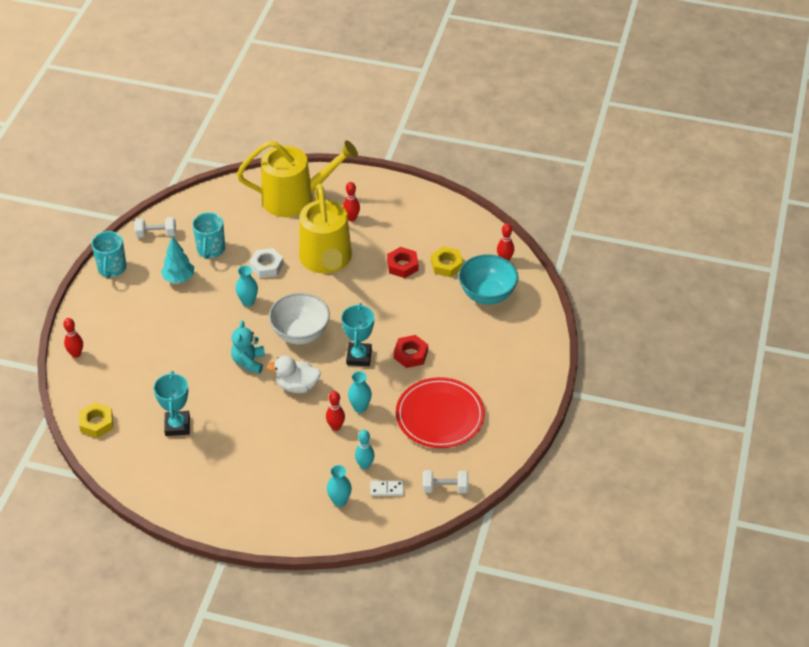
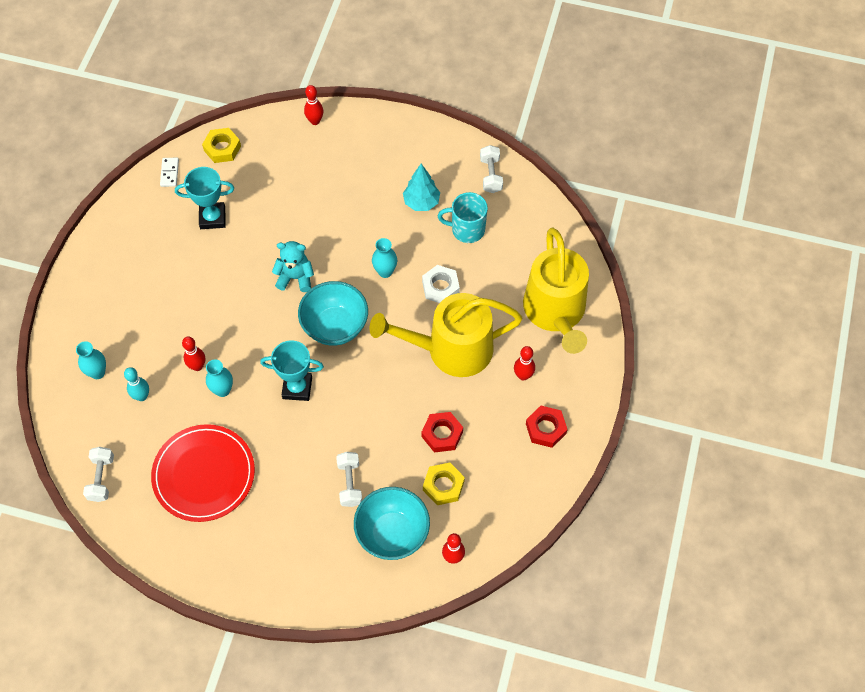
camera: 90 degrees right, 15 degrees up
turquoise mug [91,231,127,278] -> none
white duck [267,355,321,393] -> none
white bowl [269,293,330,344] -> turquoise bowl [298,281,368,346]
white domino [370,481,404,496] -> white domino moved to [160,158,179,187]
red nut [394,335,428,368] -> red nut moved to [526,406,568,448]
none -> white dumbbell [336,452,362,507]

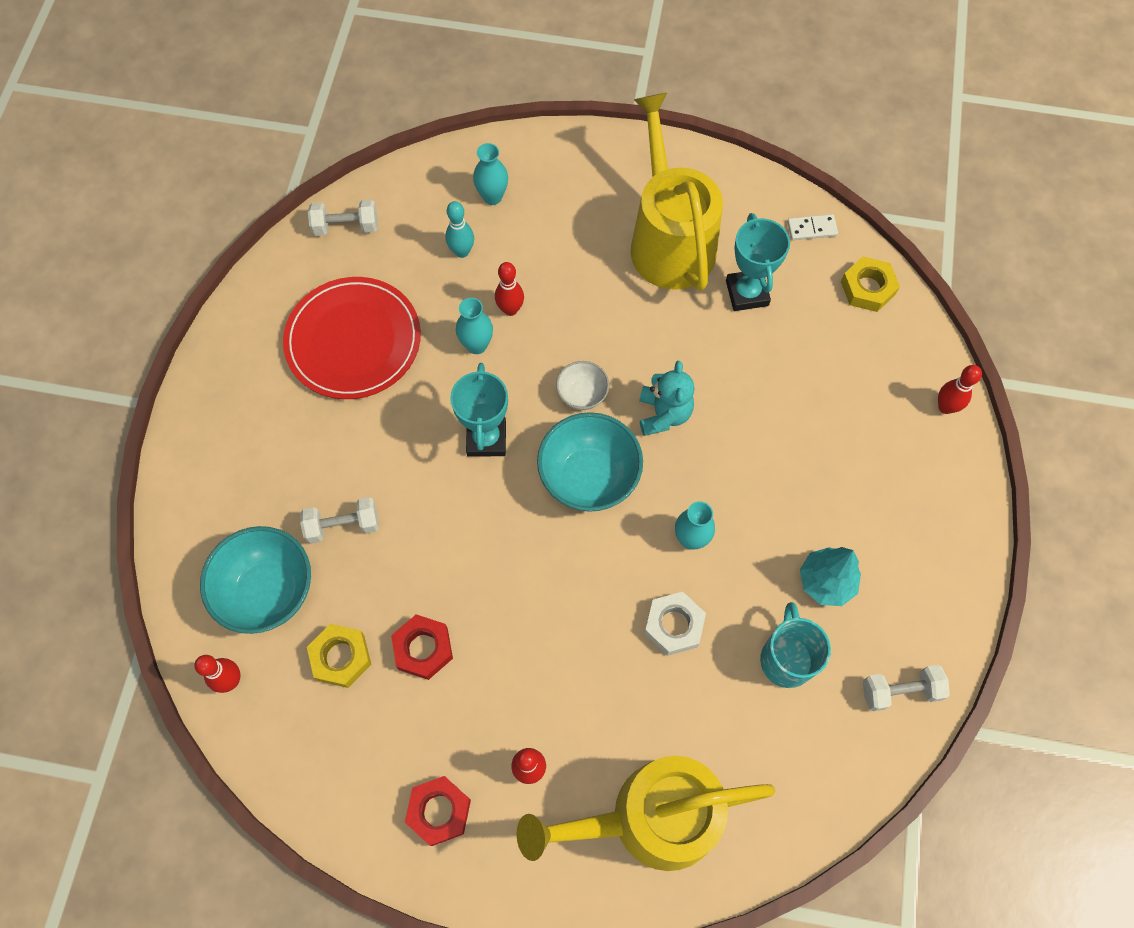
camera: 85 degrees right, 5 degrees up
yellow watering can [370,293,522,377] -> yellow watering can moved to [631,93,723,291]
none -> white bowl [556,361,609,410]

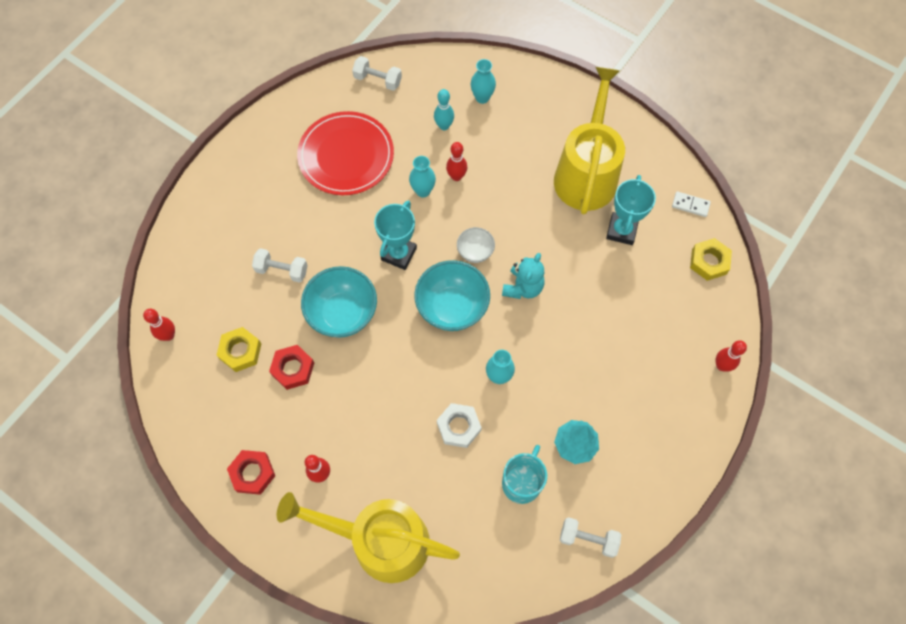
camera: 25 degrees right, 0 degrees up
turquoise bowl [200,526,311,634] -> turquoise bowl moved to [301,266,377,338]

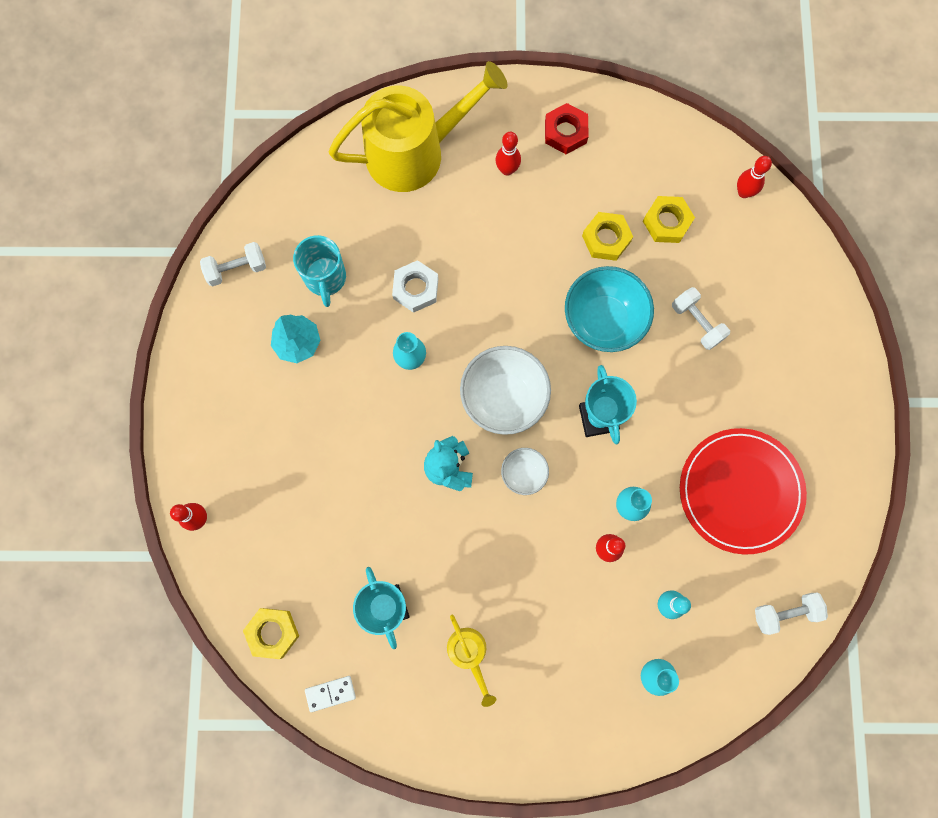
camera: 145 degrees right, 10 degrees up
white dumbbell [252,248,308,283] -> white dumbbell turned 75 degrees clockwise [672,287,730,350]
red nut [269,345,314,390] -> yellow nut [582,212,633,261]
turquoise bowl [414,260,490,331] -> white bowl [460,346,551,435]
yellow watering can [554,67,625,215] -> yellow watering can [447,615,496,707], size x0.47

